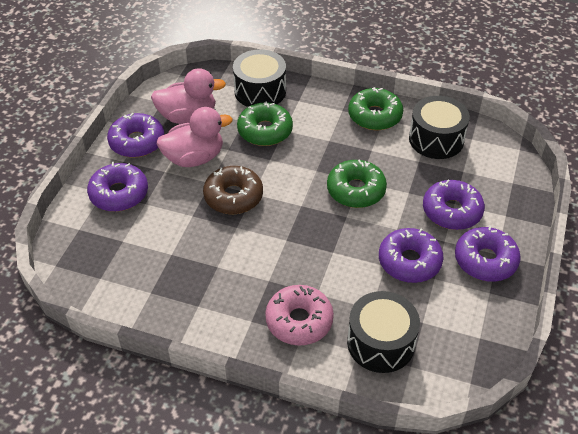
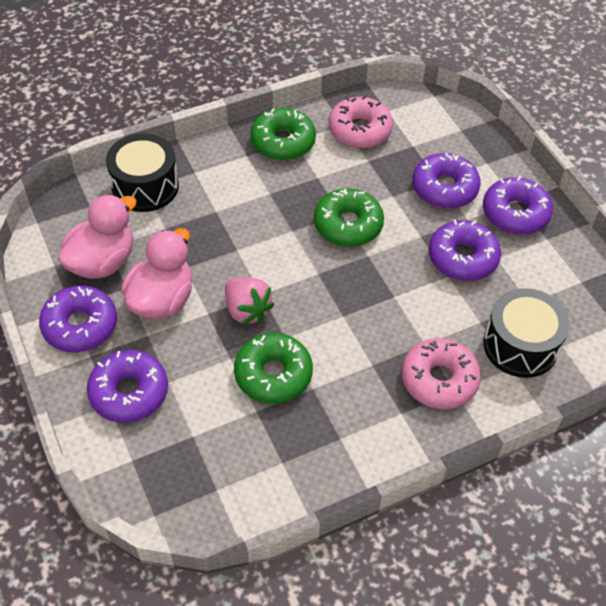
camera: 45 degrees left, 5 degrees up
brown donut [203,166,263,214] -> pink strawberry [225,277,275,325]
green donut [237,102,293,146] -> green donut moved to [234,333,313,404]
black drum [409,96,470,159] -> pink donut [328,95,393,148]

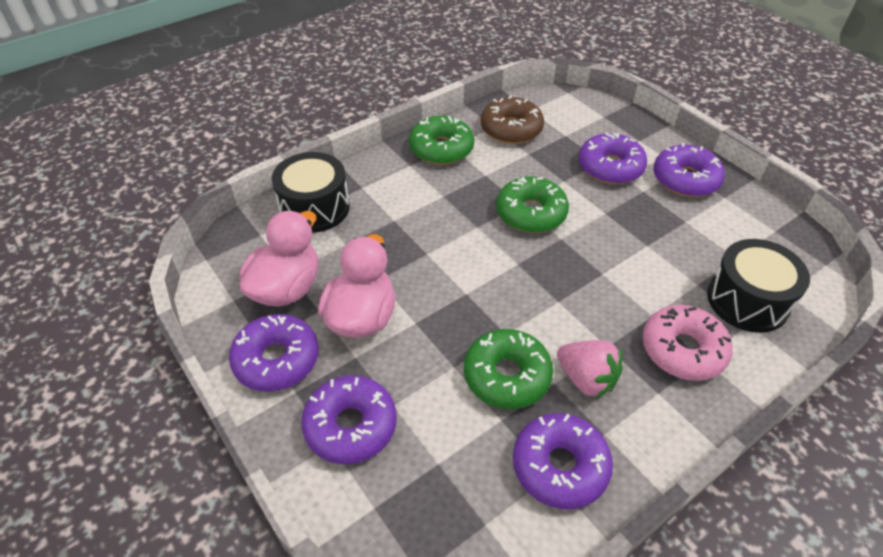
camera: 10 degrees left, 5 degrees down
pink strawberry [225,277,275,325] -> pink strawberry moved to [557,340,623,399]
pink donut [328,95,393,148] -> brown donut [481,95,544,144]
purple donut [429,219,501,281] -> purple donut moved to [513,413,613,509]

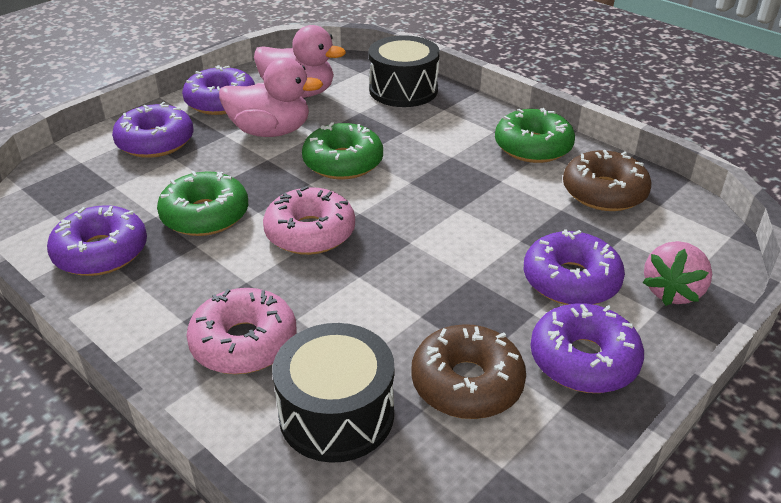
camera: 80 degrees right, 10 degrees down
green donut [496,177,569,233] -> green donut moved to [302,122,383,180]
pink strawberry [557,340,623,399] -> pink strawberry moved to [642,241,712,306]
none -> pink donut [263,186,355,255]
none -> brown donut [411,324,526,419]

